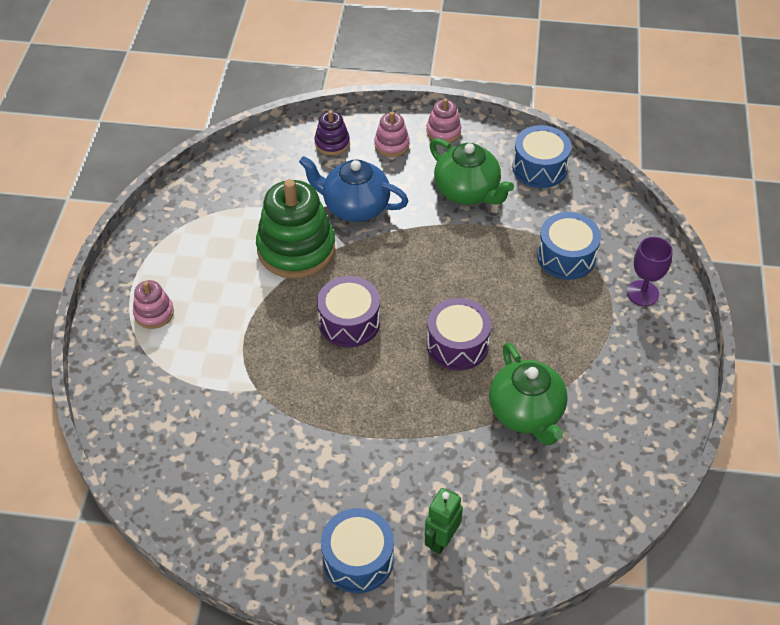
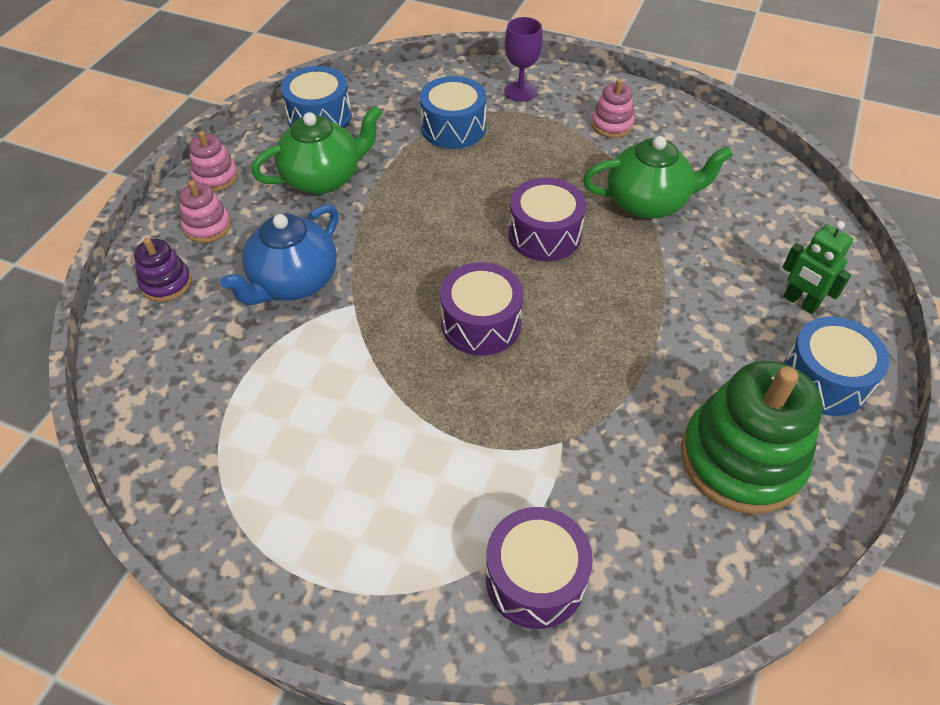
camera: 75 degrees left, 0 degrees up
pink stacking toy [133,280,174,329] -> pink stacking toy moved to [591,79,634,138]
green stacking toy [256,179,335,279] -> green stacking toy moved to [681,361,823,514]
none -> purple drum [486,507,593,629]

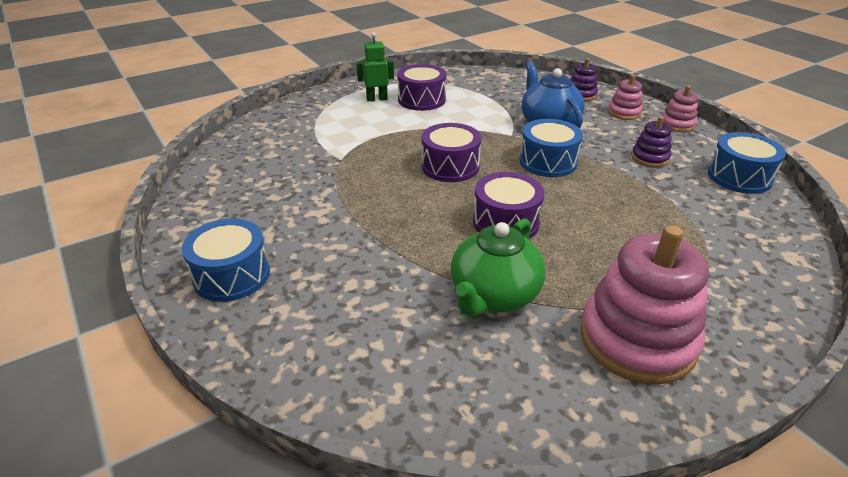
camera: 125 degrees right, 15 degrees down
green teapot [251,106,382,194] -> purple stacking toy [631,116,672,167]
blue drum [420,76,486,149] -> blue drum moved to [519,119,583,177]
purple drum [486,507,593,629] -> purple drum moved to [397,64,446,111]
purple goblet [504,17,543,102] -> none
pink stacking toy [591,79,634,138] -> pink stacking toy [580,225,709,384], size x2.07
green stacking toy [681,361,823,514] -> none
green robot [782,221,853,314] -> green robot moved to [356,32,394,101]

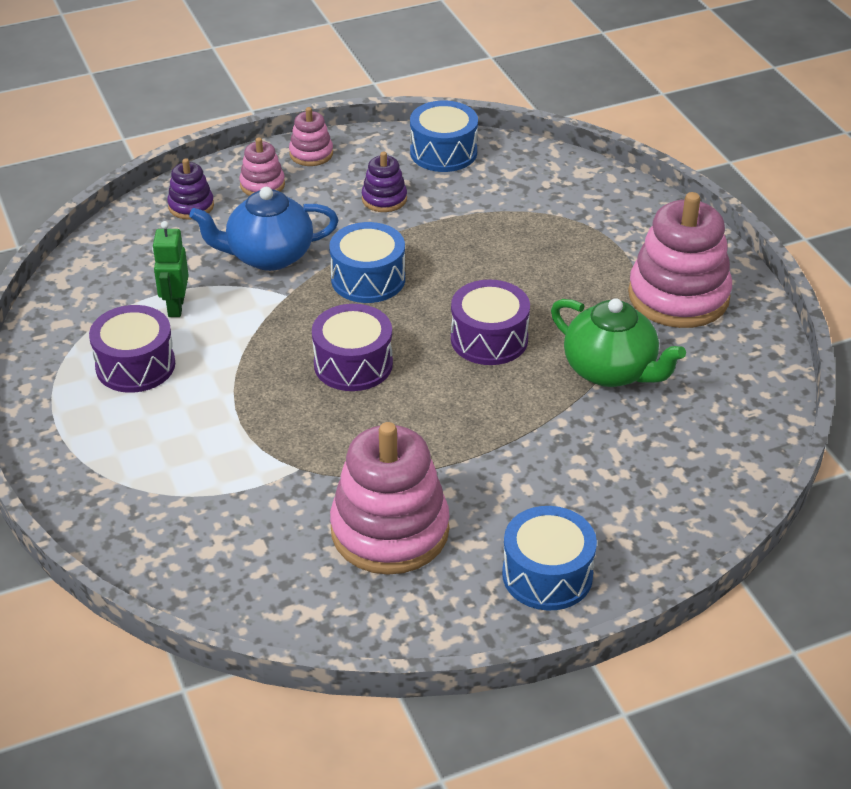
camera: 80 degrees left, 5 degrees up
green robot [356,32,394,101] -> green robot moved to [152,221,189,317]
none -> pink stacking toy [330,422,450,575]

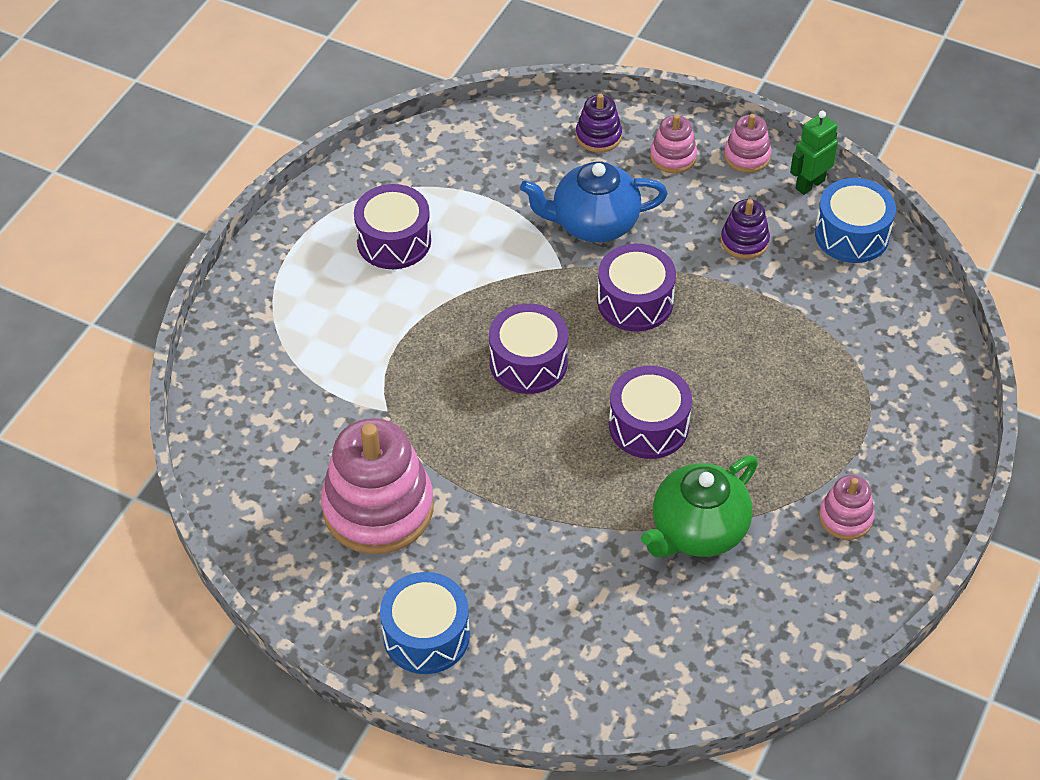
camera: 50 degrees right, 10 degrees up
green robot [152,221,189,317] -> green robot moved to [790,111,838,195]
blue teapot [189,187,339,271] -> blue teapot turned 45 degrees counterclockwise [520,162,668,242]
blue drum [329,222,405,303] -> purple drum [597,243,676,332]
green teapot [551,298,686,387] -> green teapot turned 45 degrees clockwise [641,456,758,557]
pink stacking toy [628,192,732,328] -> pink stacking toy [819,475,875,540], size x0.48

